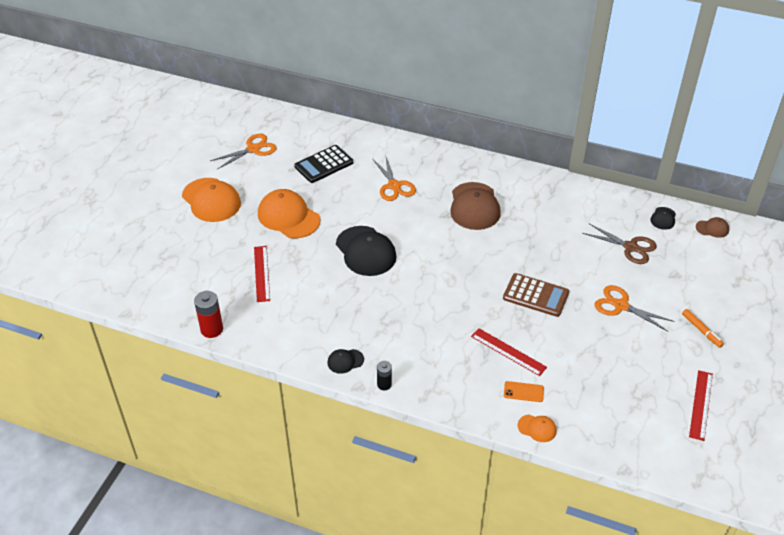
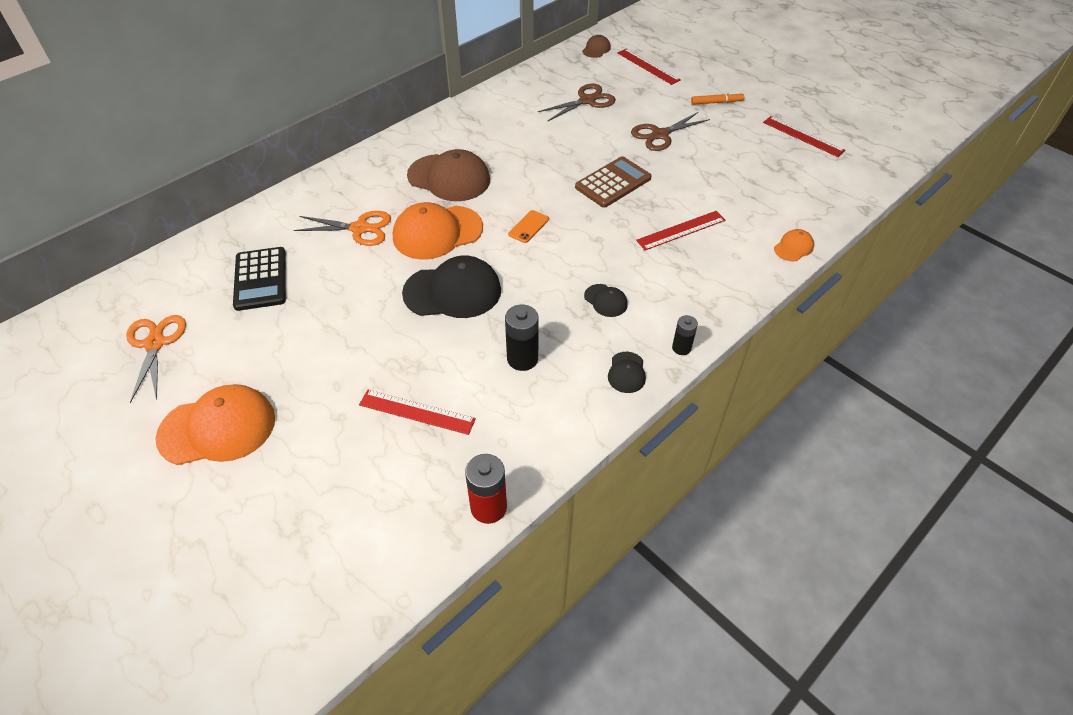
camera: 65 degrees left, 5 degrees up
orange cap [258,189,320,239] -> orange cap moved to [393,202,483,259]
orange phone [504,381,544,402] -> orange phone moved to [508,210,549,243]
orange scissors [594,285,674,332] -> brown scissors [631,112,710,151]
black cap [651,207,676,230] -> black cap moved to [584,284,628,317]
none -> black battery [505,305,538,371]
none -> red ruler [617,48,681,85]

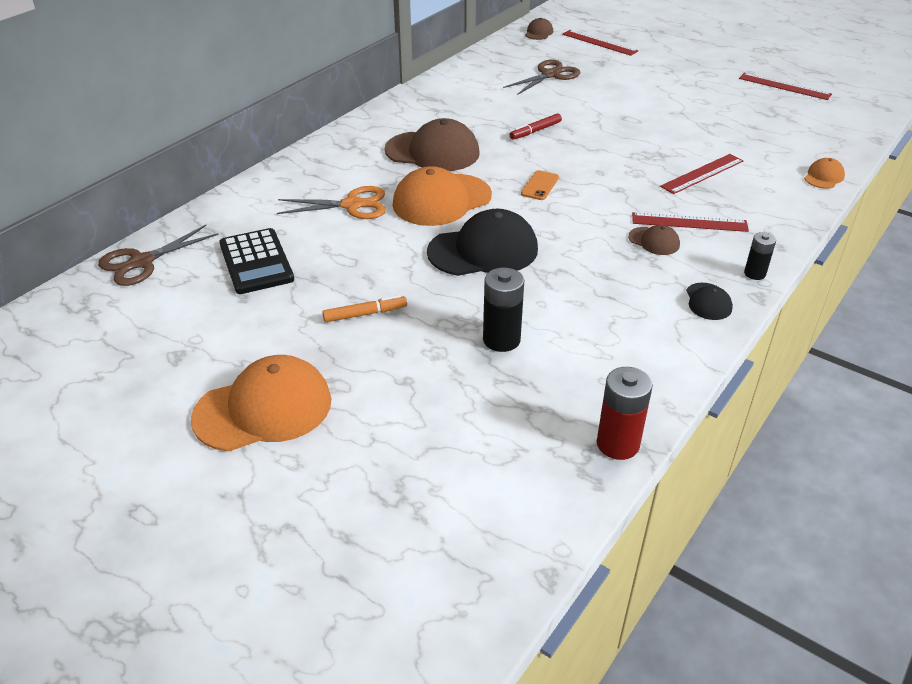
camera: 10 degrees left, 10 degrees down
orange scissors [126,315,186,403] -> none
red ruler [359,390,476,435] -> red ruler moved to [632,212,749,232]
black battery [505,305,538,371] -> black battery moved to [483,268,524,352]
brown calculator [575,156,652,208] -> none
black cap [584,284,628,317] -> brown cap [628,225,680,255]
brown scissors [631,112,710,151] -> brown scissors moved to [98,225,219,286]
orange marker [691,92,744,105] -> orange marker moved to [322,295,407,322]
none -> red marker [510,113,562,140]

